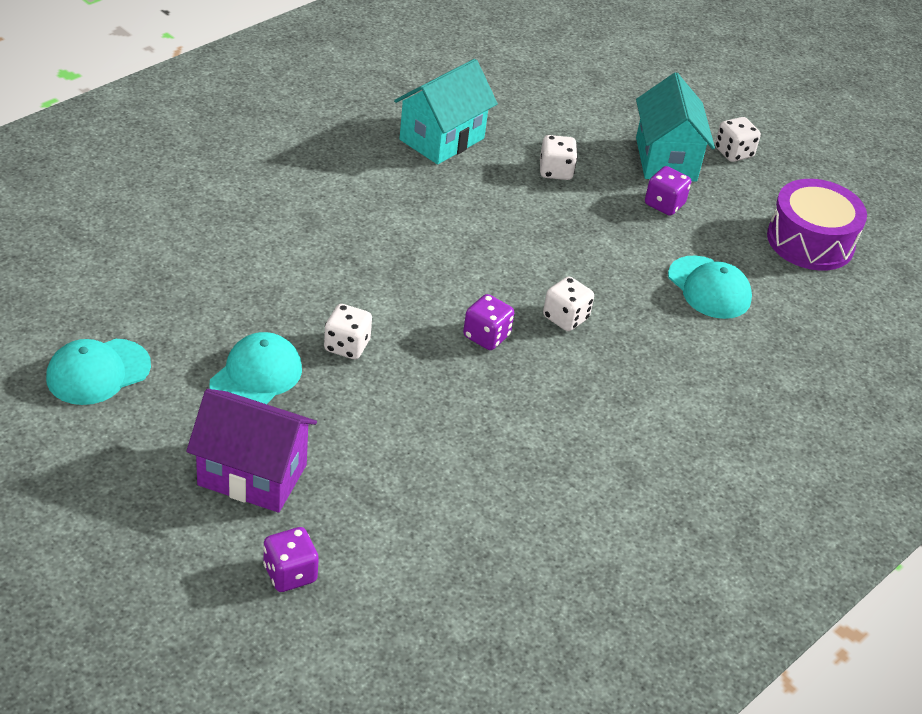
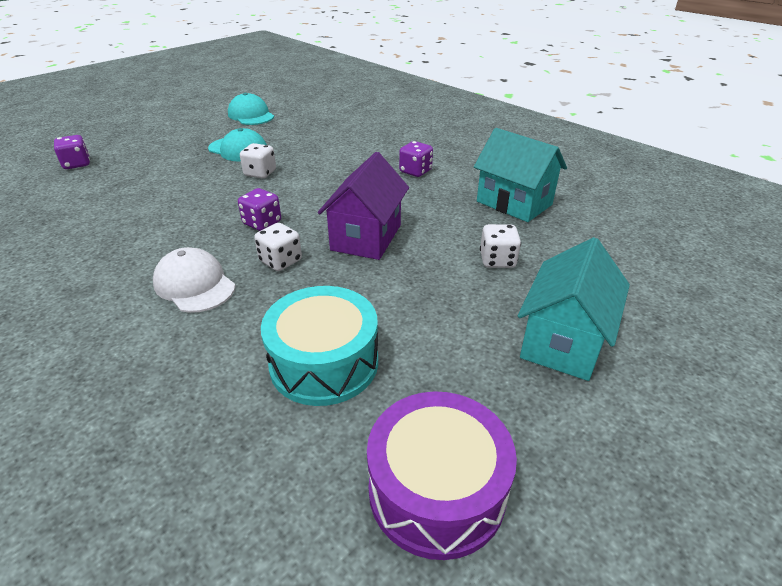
camera: 95 degrees right, 5 degrees down
purple house [186,389,317,513] -> purple house moved to [318,152,409,260]
turquoise house [636,73,715,182] -> turquoise house turned 60 degrees counterclockwise [518,237,630,381]
purple dice [645,166,691,216] -> purple dice moved to [399,141,433,177]
turquoise cap [668,255,752,319] -> turquoise drum [261,286,378,406]
white dice [715,117,761,162] -> none
none -> white cap [153,247,235,313]

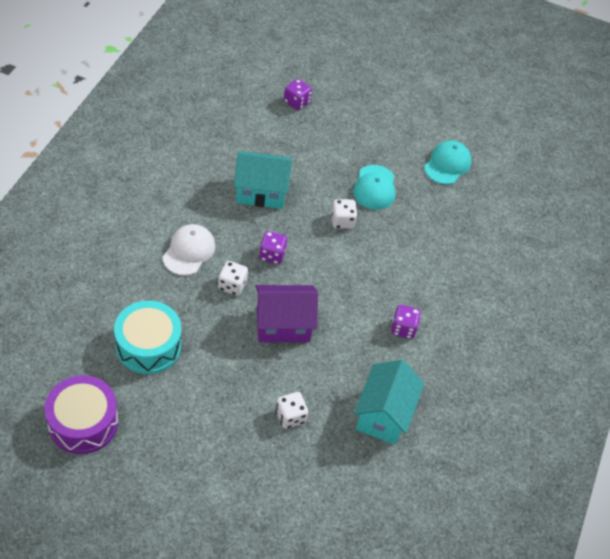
camera: 60 degrees right, 15 degrees up
turquoise house [518,237,630,381] -> turquoise house moved to [234,151,292,209]

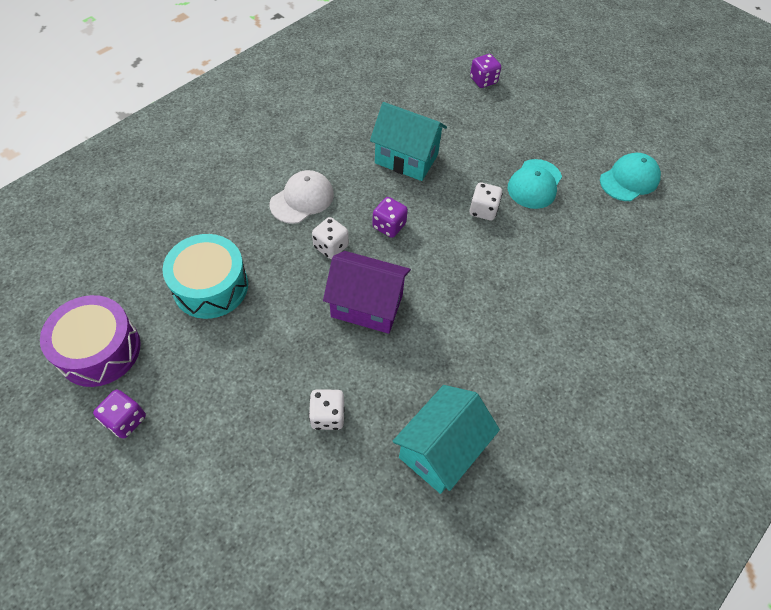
camera: 25 degrees right, 5 degrees up
purple dice [391,305,421,339] -> purple dice moved to [93,389,146,439]

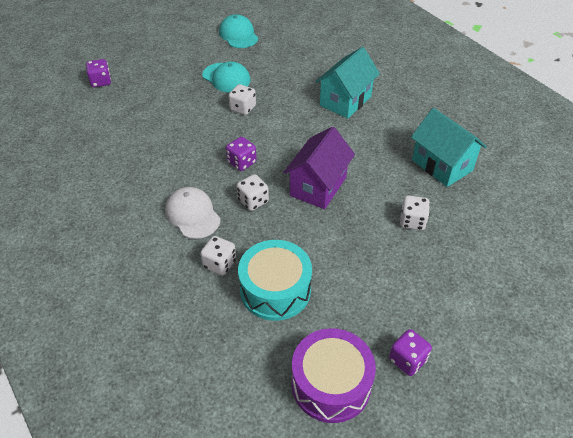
camera: 75 degrees left, 10 degrees down
turquoise house [370,102,447,181] -> turquoise house moved to [315,47,380,119]
none -> white dice [200,236,236,275]

